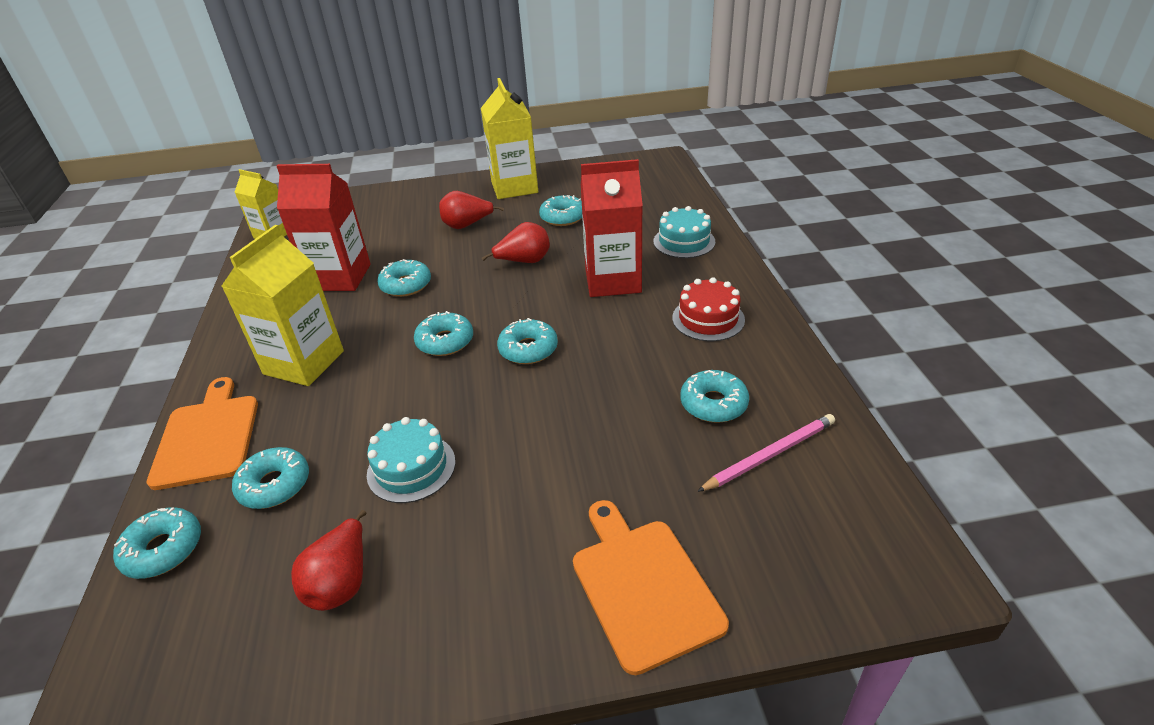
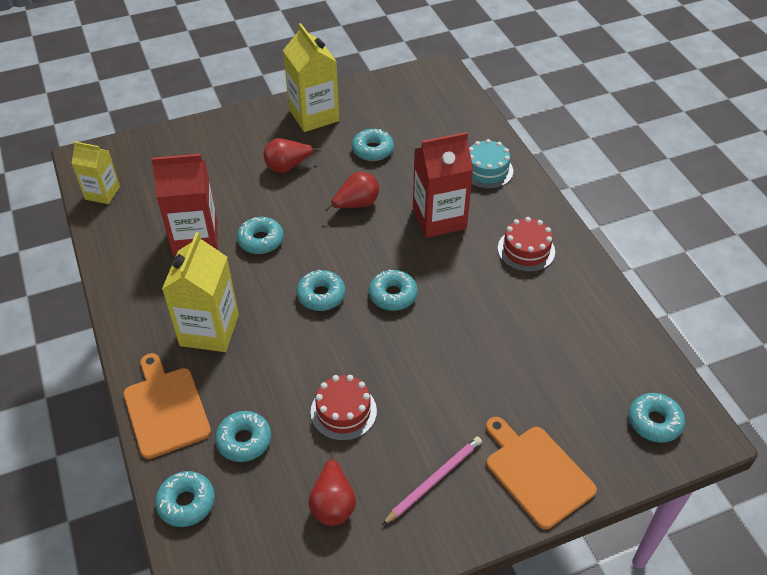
camera: 15 degrees left, 10 degrees up
turquoise cake [367,417,455,503] -> red cake [310,375,377,441]
turquoise donut [680,370,749,423] -> turquoise donut moved to [629,393,685,443]
pink pencil [697,414,835,492] -> pink pencil moved to [382,436,482,525]

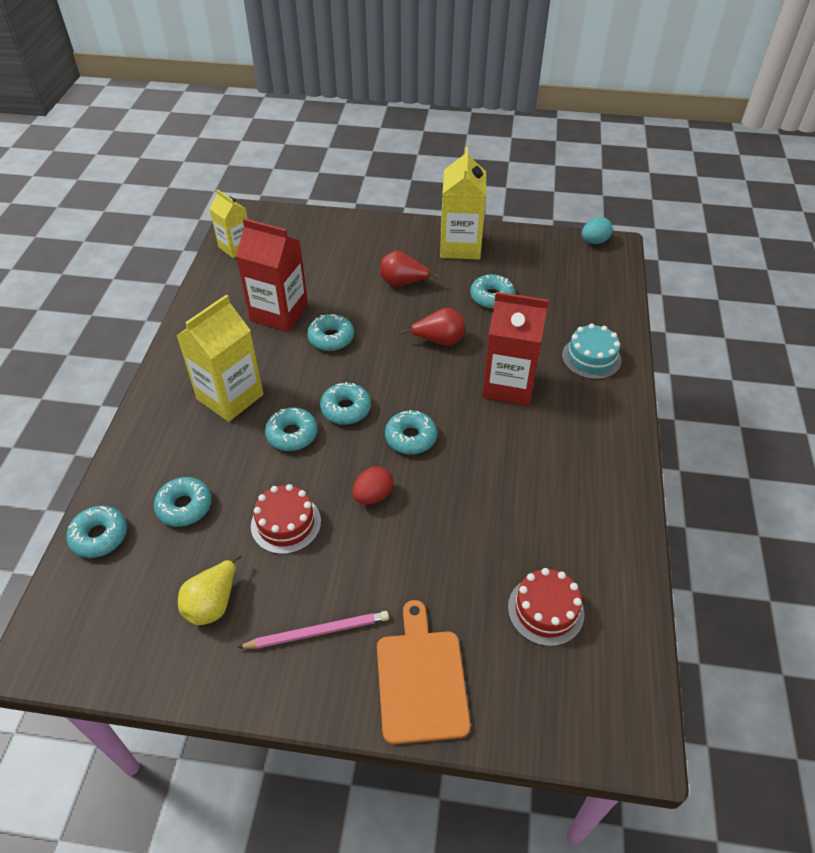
camera: 30 degrees right, 0 degrees up
orange cutting board [124,353,211,459] -> none
red pear [308,452,356,526] -> yellow pear [178,554,242,625]
red cake [498,217,555,272] -> red cake moved to [508,568,584,646]
turquoise donut [629,393,685,443] -> turquoise donut moved to [265,408,318,451]
none -> red egg [352,466,393,504]
none -> turquoise egg [582,217,613,244]

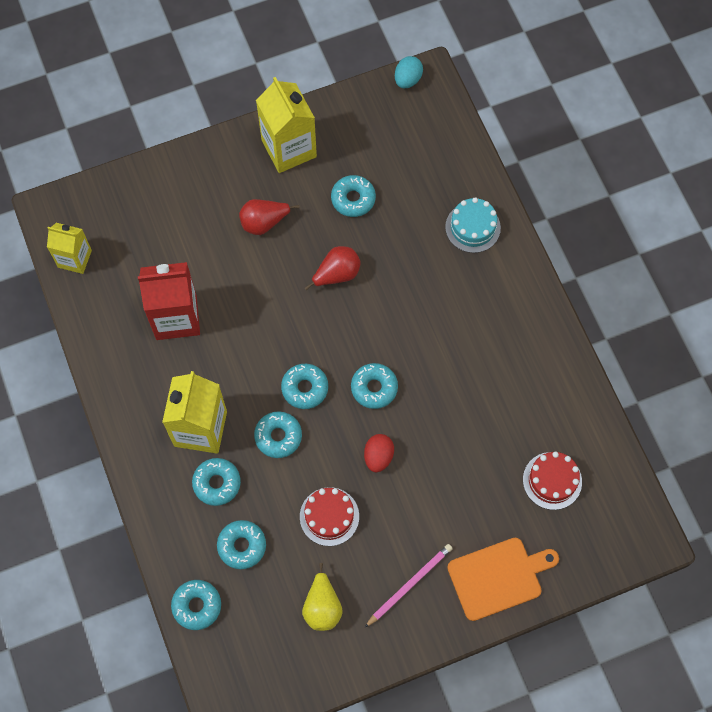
camera: 30 degrees left, 20 degrees up
turquoise donut [307,314,354,351] -> turquoise donut moved to [192,458,241,506]
orange cutting board [377,600,471,744] -> orange cutting board turned 105 degrees clockwise [447,538,559,621]
red carton [482,292,549,406] -> none

